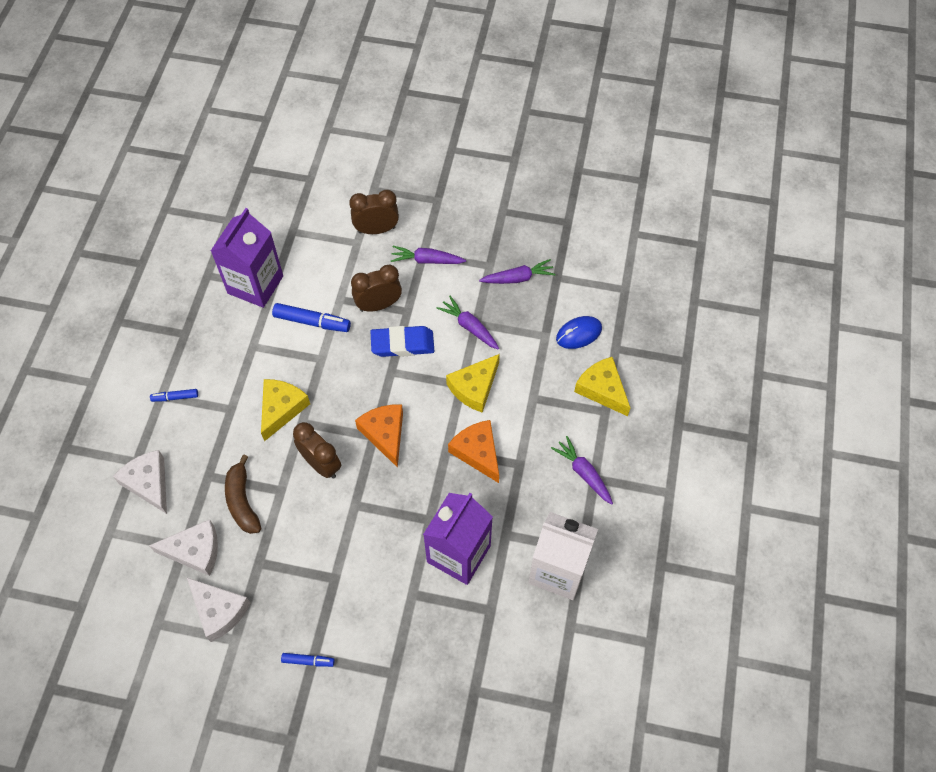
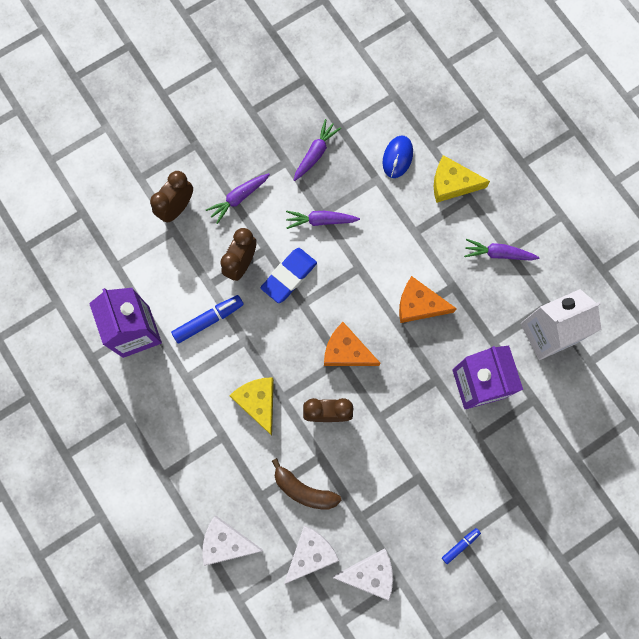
camera: 45 degrees left, 15 degrees up
blue marker [150,389,198,402] -> none
yellow cheese [446,354,500,413] -> none

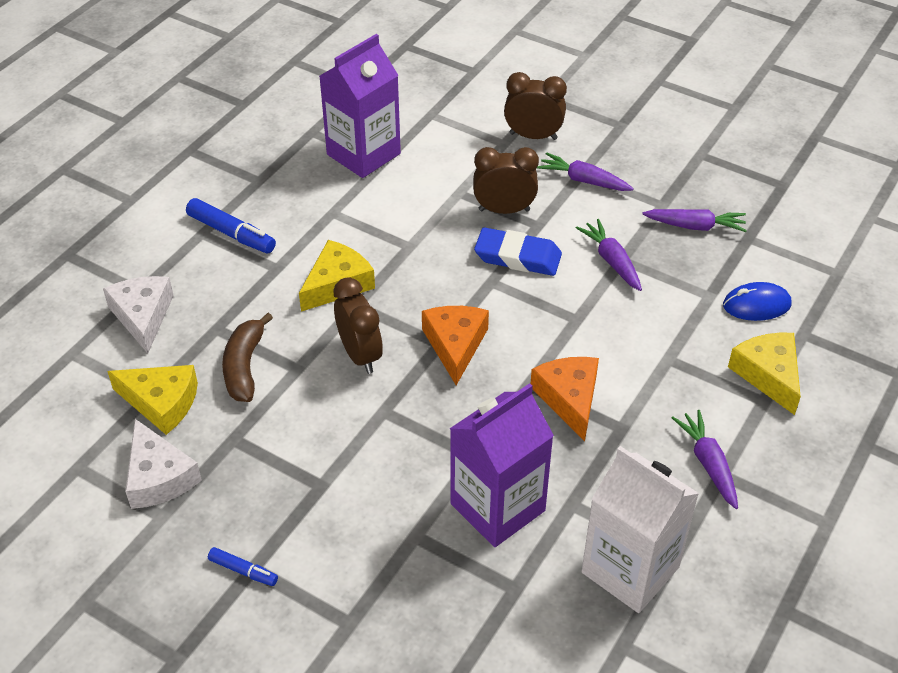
camera: 65 degrees right, 30 degrees down
blue marker [171,295,244,343] -> blue marker moved to [186,198,276,253]
white cheese [284,525,339,584] -> yellow cheese [107,365,198,435]

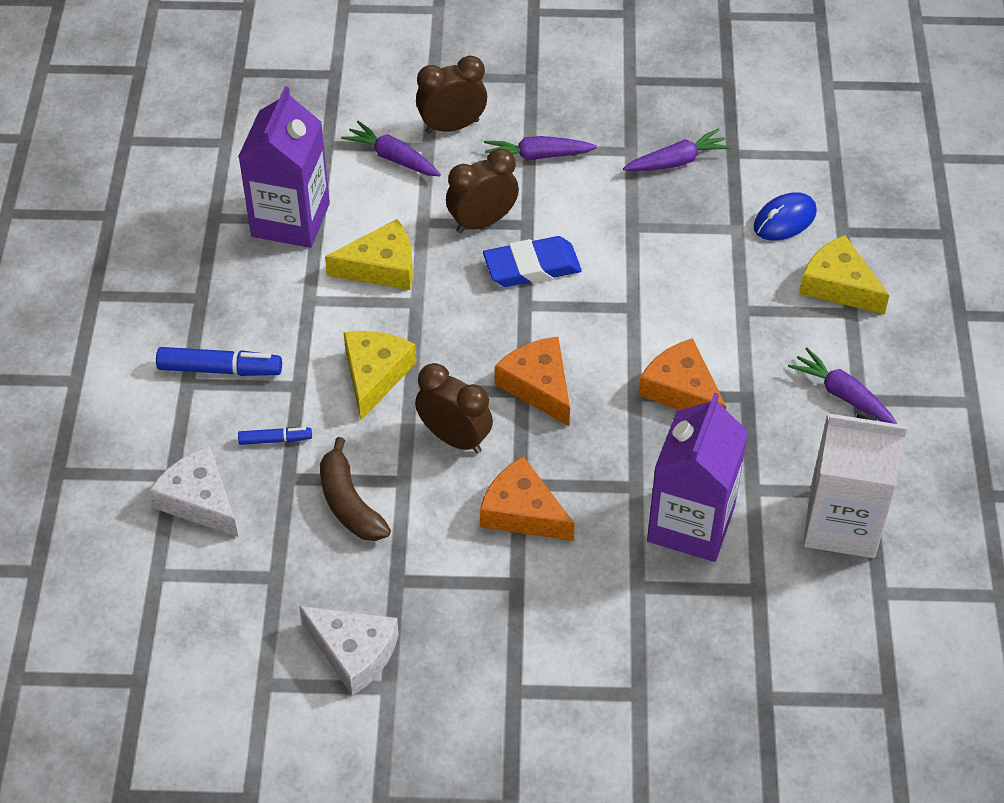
camera: 30 degrees left, 5 degrees up
yellow cheese [107,365,198,435] -> yellow cheese moved to [325,219,413,290]
blue marker [208,547,278,586] -> blue marker moved to [238,427,312,445]
purple carrot [576,219,642,291] -> purple carrot moved to [341,121,441,176]
none -> orange cheese [480,456,575,541]

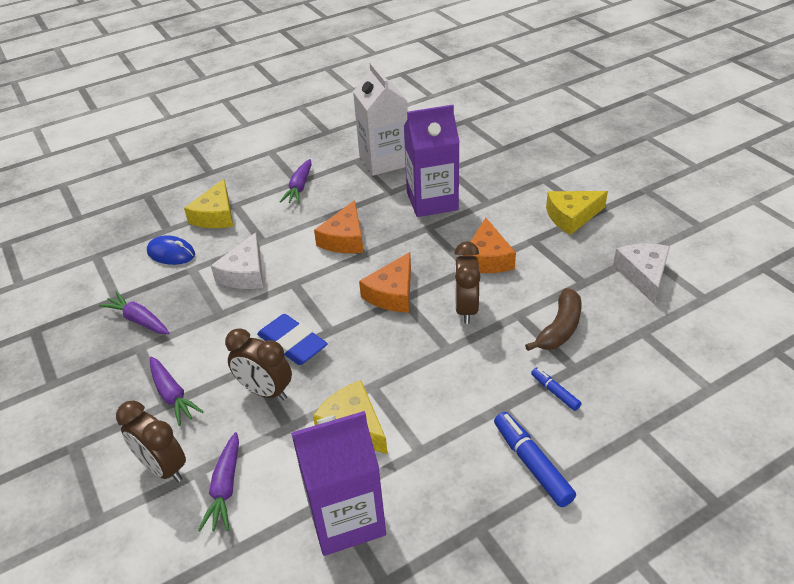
camera: 120 degrees left, 10 degrees down
white cheese [149,446,238,537] -> white cheese moved to [211,232,264,289]
yellow cheese [344,331,416,420] -> yellow cheese moved to [546,191,608,235]

